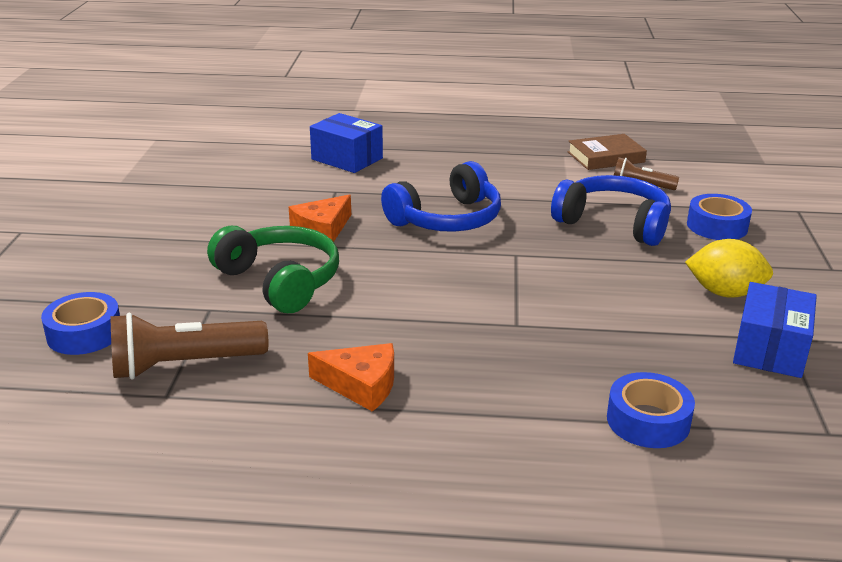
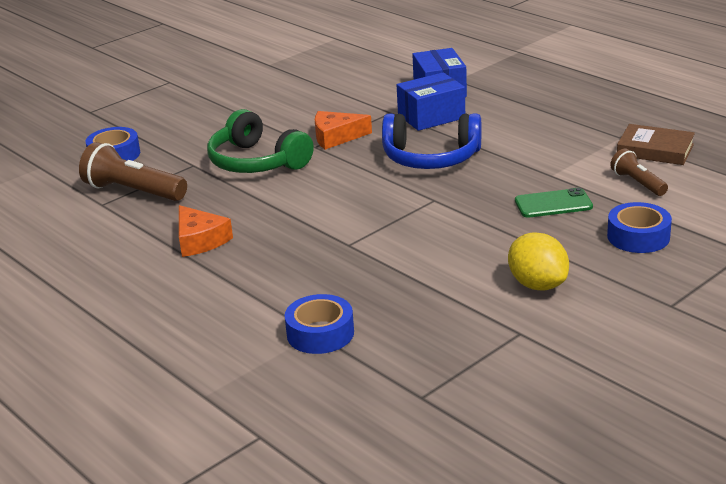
camera: 45 degrees right, 0 degrees up
green headphones [207,226,339,313] -> green headphones turned 135 degrees clockwise [207,109,314,173]
blue headphones [551,175,671,246] -> green phone [515,188,593,218]
blue box [733,282,817,378] -> blue box moved to [397,72,465,131]

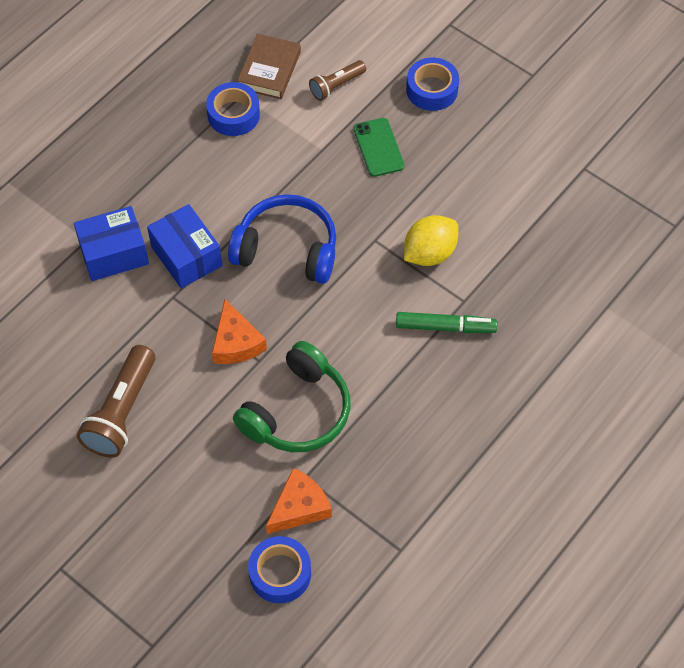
camera: 100 degrees left, 30 degrees up
brown flashlight [79,142,187,201] -> brown flashlight moved to [77,345,155,458]
orange cheese [179,205,233,257] -> orange cheese moved to [266,468,332,534]
blue tape [285,294,354,354] -> blue tape moved to [206,82,260,136]
blue headphones [382,113,482,169] -> blue headphones turned 75 degrees counterclockwise [228,194,336,284]
yellow lemon [508,232,569,290] -> yellow lemon moved to [404,215,458,266]
none -> green marker [396,312,498,333]

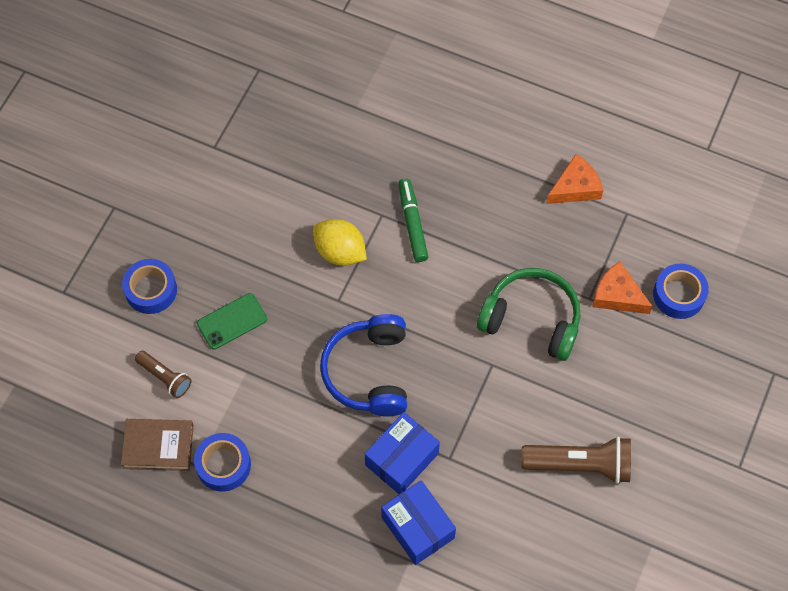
camera: 105 degrees left, 5 degrees up
orange cheese [212,299,267,364] -> orange cheese moved to [546,154,603,204]

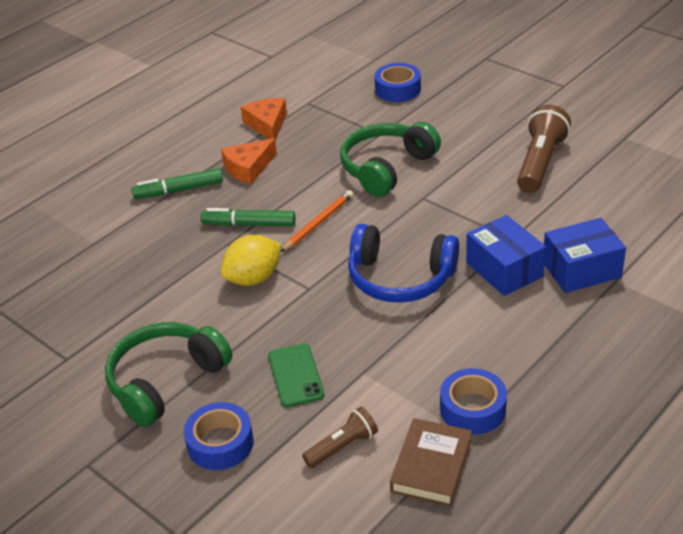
camera: 70 degrees left, 25 degrees down
orange cheese [592,261,653,314] -> orange cheese moved to [221,138,277,184]
none -> green headphones [105,322,232,427]
none -> green marker [132,168,223,199]
none -> orange pencil [281,190,353,252]

